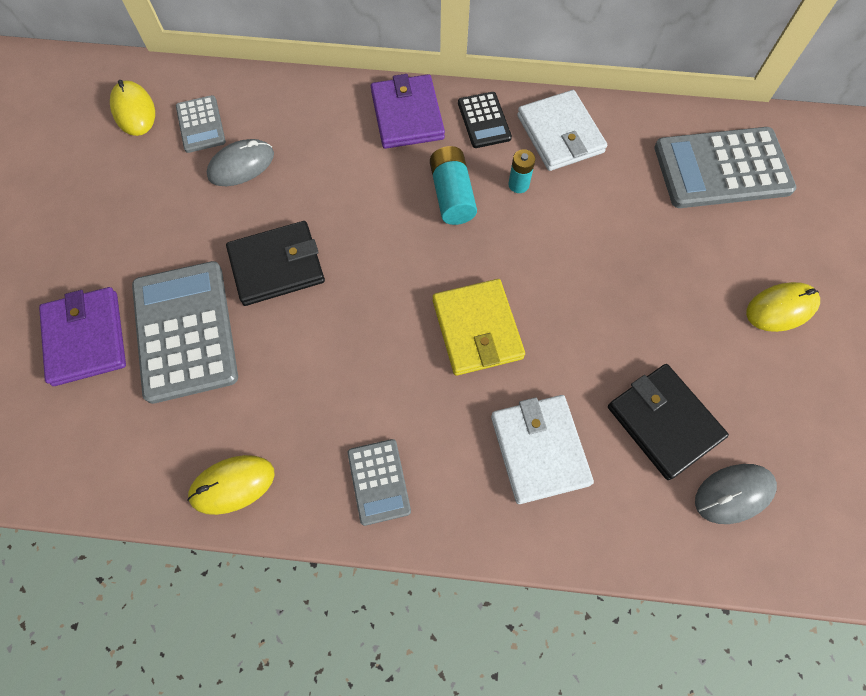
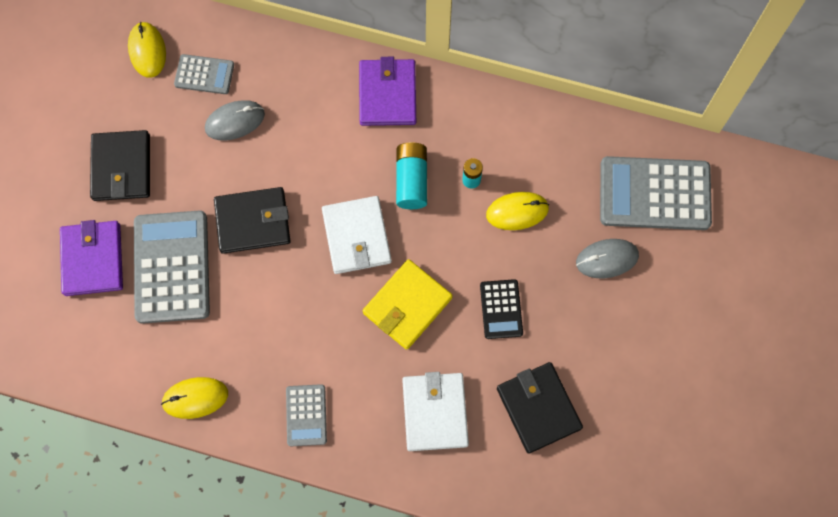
camera: 10 degrees right, 5 degrees up
grey calculator [176,95,226,153] -> grey calculator turned 75 degrees counterclockwise [174,54,234,94]
yellow wallet [433,279,525,376] -> yellow wallet turned 45 degrees clockwise [363,259,453,350]
black calculator [458,92,512,148] -> black calculator moved to [480,279,523,339]
white wallet [517,90,607,171] -> white wallet moved to [322,196,392,274]
grey mouse [695,464,777,524] -> grey mouse moved to [576,239,639,278]
yellow mouse [746,282,820,332] -> yellow mouse moved to [486,192,549,230]
none -> black wallet [90,130,150,201]

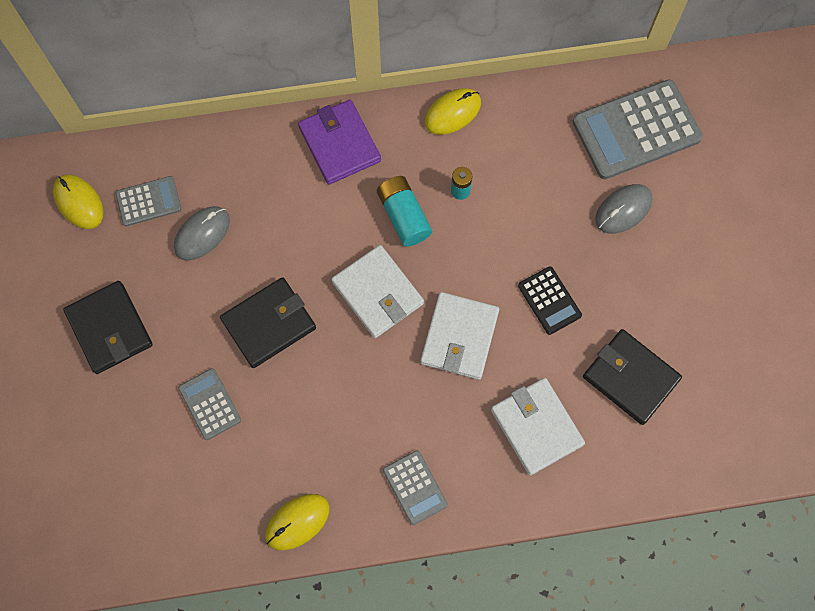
camera: 25 degrees left, 0 degrees up
purple wallet [60,220,123,296] -> none
grey calculator [134,210,210,324] -> grey calculator [178,368,241,440], size x0.52
yellow wallet [363,259,453,350] -> white wallet [420,292,499,380]
yellow mouse [486,192,549,230] -> yellow mouse moved to [424,88,481,135]

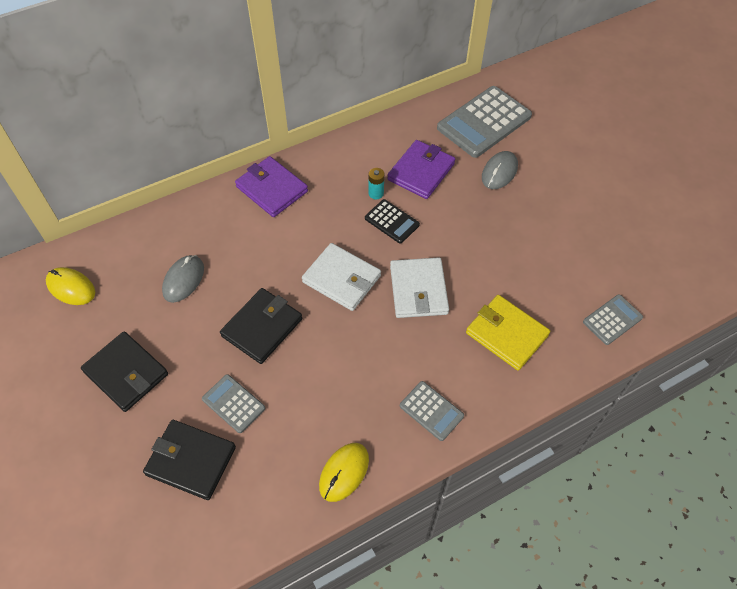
camera: 20 degrees left, 15 degrees down
grey calculator [115,176,182,226] -> grey calculator moved to [583,294,643,345]
turquoise battery [377,176,432,247] -> none
yellow mouse [424,88,481,135] -> none
white wallet [491,378,585,476] -> yellow wallet [466,295,550,371]
black calculator [518,266,582,335] -> black calculator moved to [365,199,420,244]
black wallet [583,329,682,425] -> black wallet moved to [143,420,236,500]
none -> purple wallet [387,140,455,199]

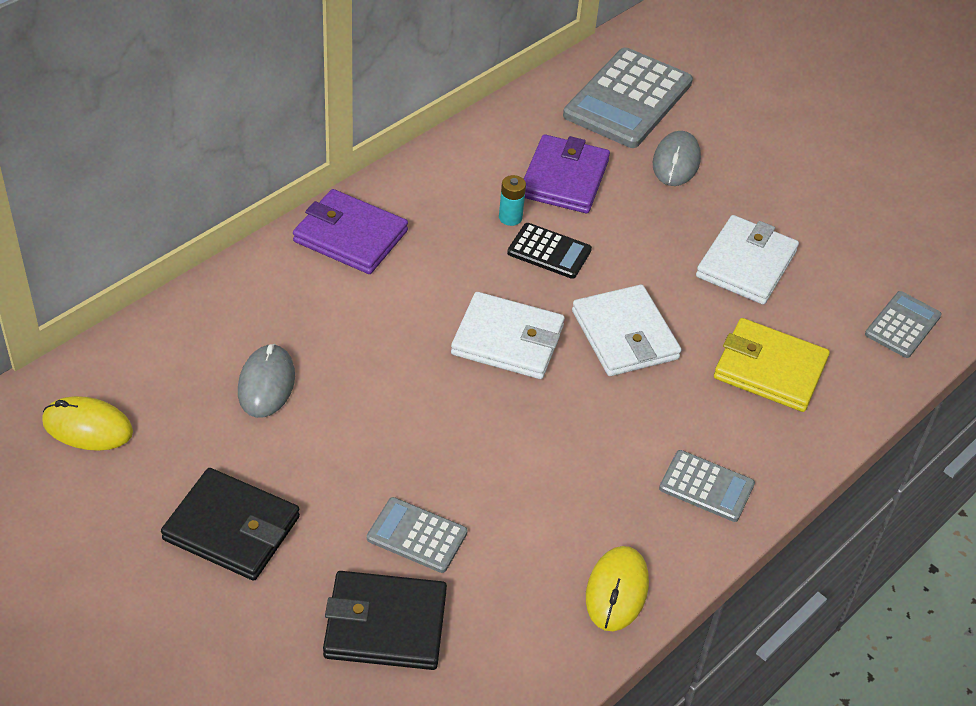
camera: 20 degrees left, 10 degrees down
black wallet [220,288,302,364] -> none
none -> white wallet [696,215,799,305]

